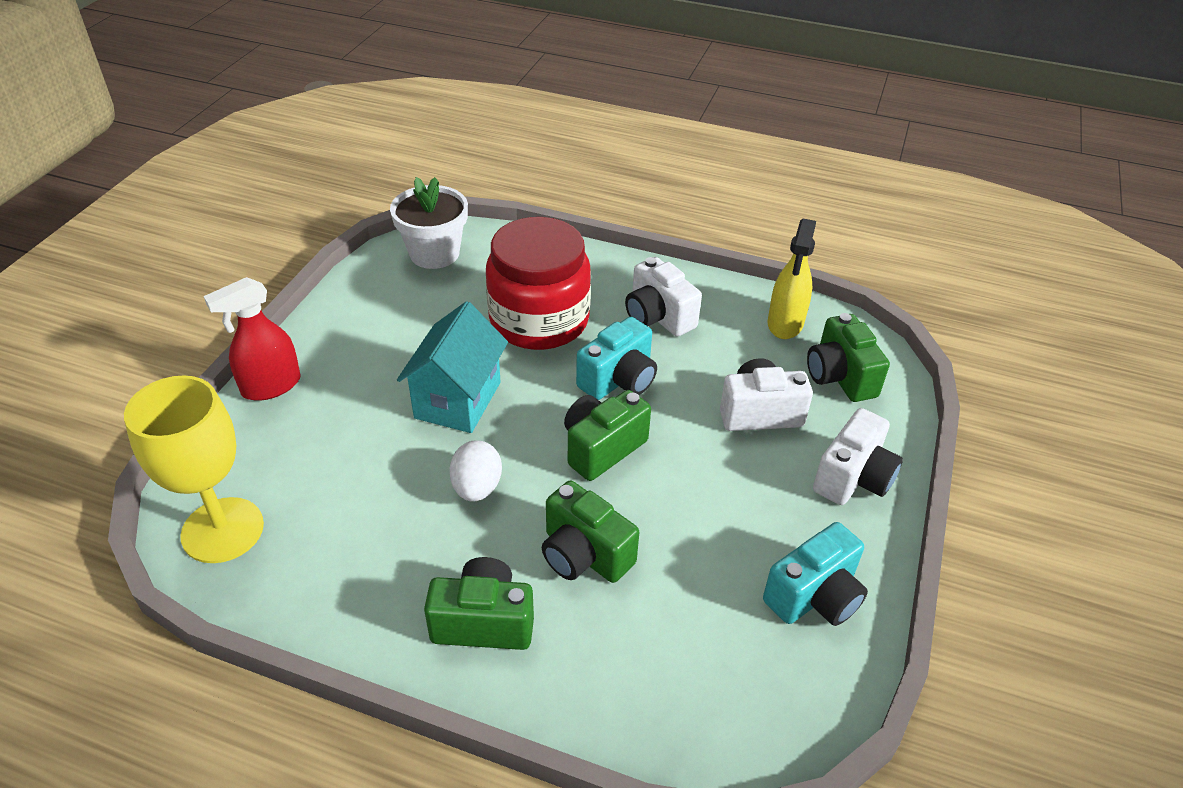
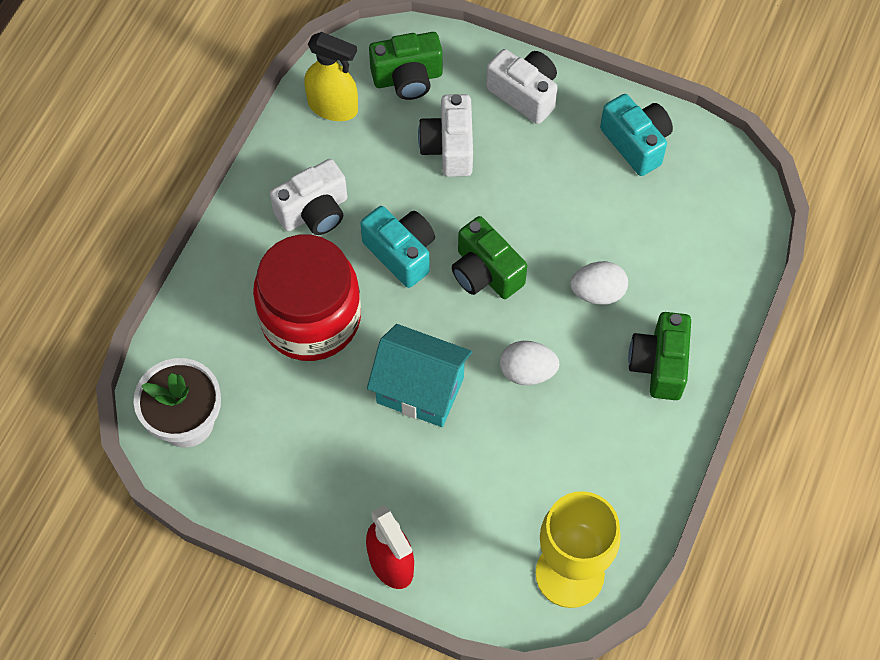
camera: 85 degrees left, 20 degrees up
green camera [542,481,639,583] -> white egg [570,261,628,305]

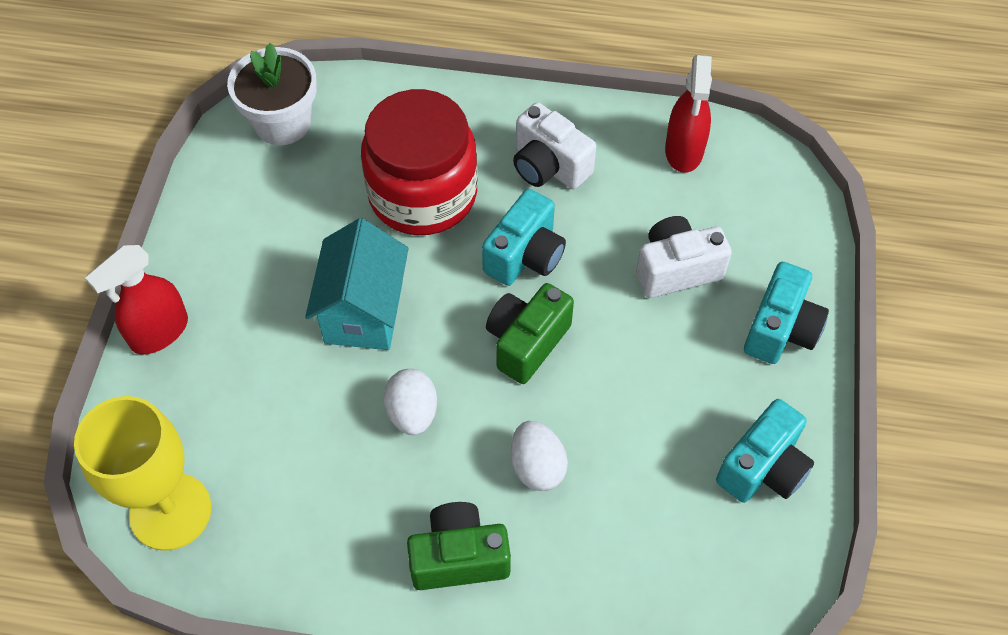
camera: 75 degrees right, 5 degrees down
yellow spray bottle [304,32,358,121] -> red spray bottle [665,55,712,173]
green camera [369,32,443,100] -> none
white camera [486,49,558,124] -> turquoise camera [744,262,829,364]

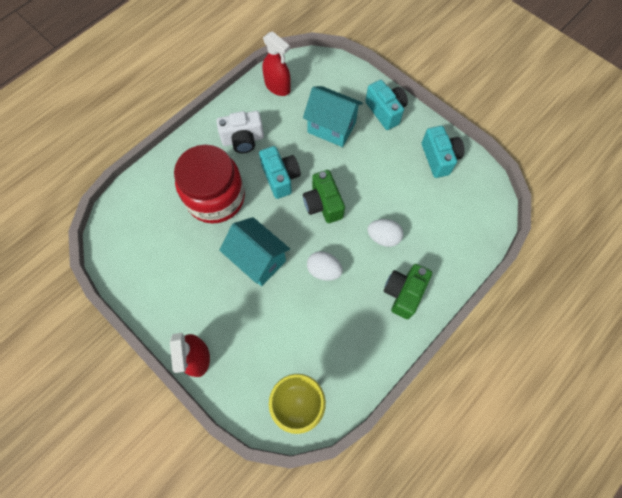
camera: 55 degrees left, 10 degrees up
white flower pot [227,43,317,145] -> none
white camera [636,216,732,298] -> turquoise house [303,86,363,147]

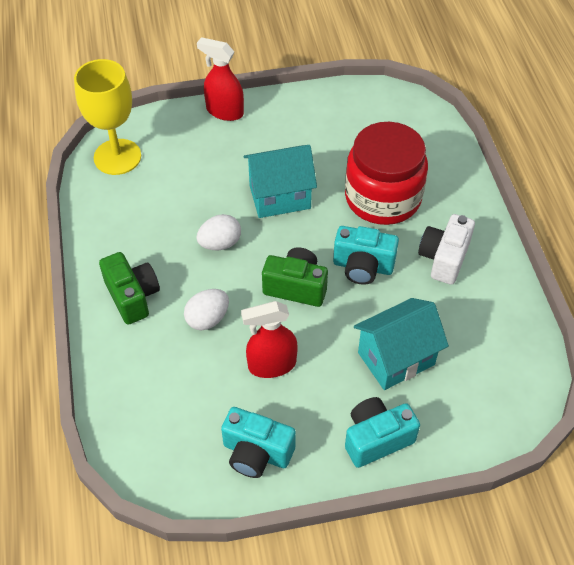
camera: 125 degrees right, 15 degrees down
red spray bottle [263,31,291,96] -> red spray bottle moved to [241,301,298,378]
turquoise camera [365,80,408,130] -> turquoise camera turned 150 degrees clockwise [345,397,420,468]

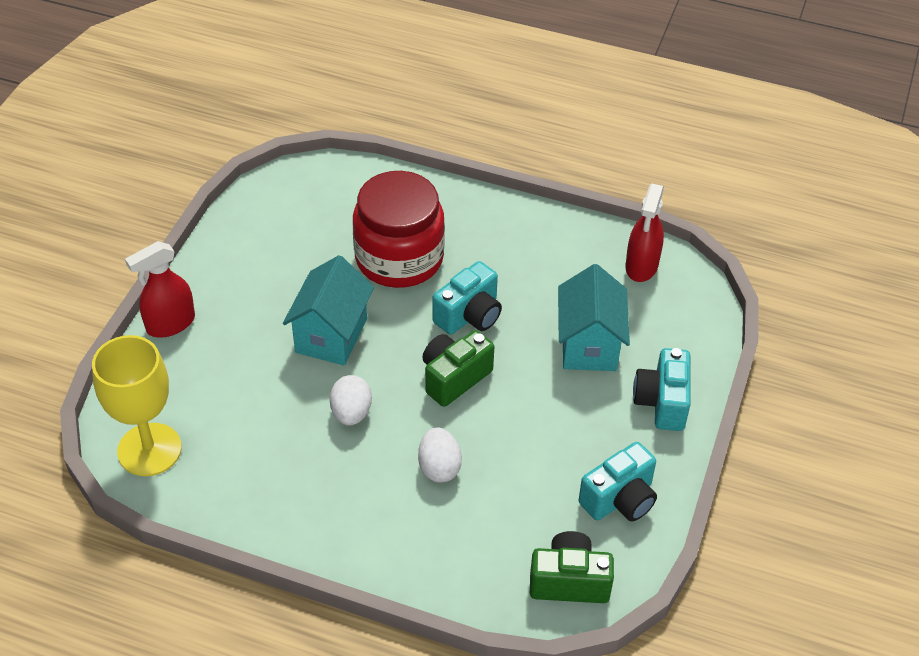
camera: 60 degrees left, 5 degrees down
green camera [99,252,160,325] -> green camera moved to [530,531,614,603]
red spray bottle [241,301,298,378] -> red spray bottle moved to [626,183,664,282]
white camera [418,214,475,285] -> none

